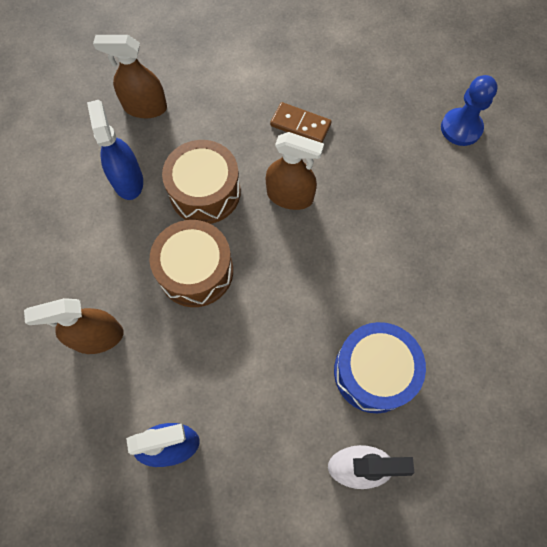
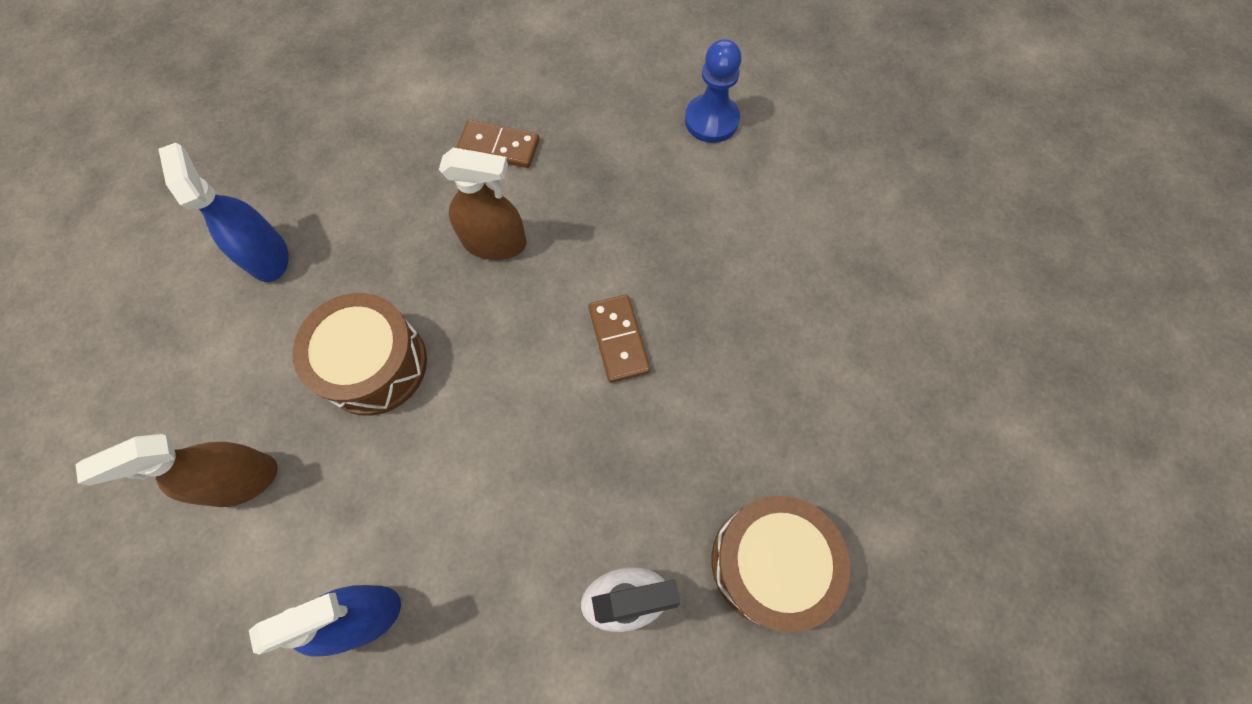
camera: 10 degrees left, 0 degrees up
brown spray bottle [93,35,167,118] -> none
brown drum [162,140,241,224] -> brown drum moved to [712,496,850,632]
blue drum [334,322,426,413] -> none
none -> brown domino [589,295,650,383]

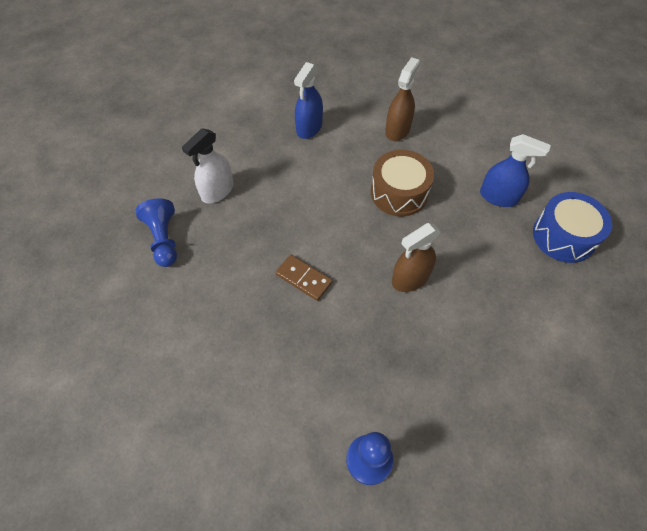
camera: 140 degrees right, 10 degrees down
brown domino [456,120,539,168] -> none
brown drum [712,496,850,632] -> blue pawn [135,198,177,267]
none -> blue drum [533,192,612,263]

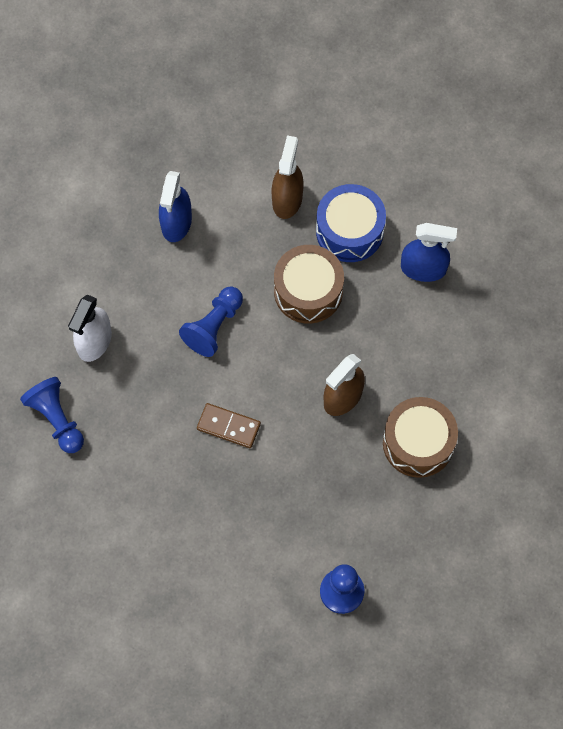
camera: 15 degrees left, 10 degrees up
blue drum [533,192,612,263] -> blue drum moved to [316,184,386,262]
none -> blue pawn [179,287,243,357]
none -> brown drum [383,397,458,478]

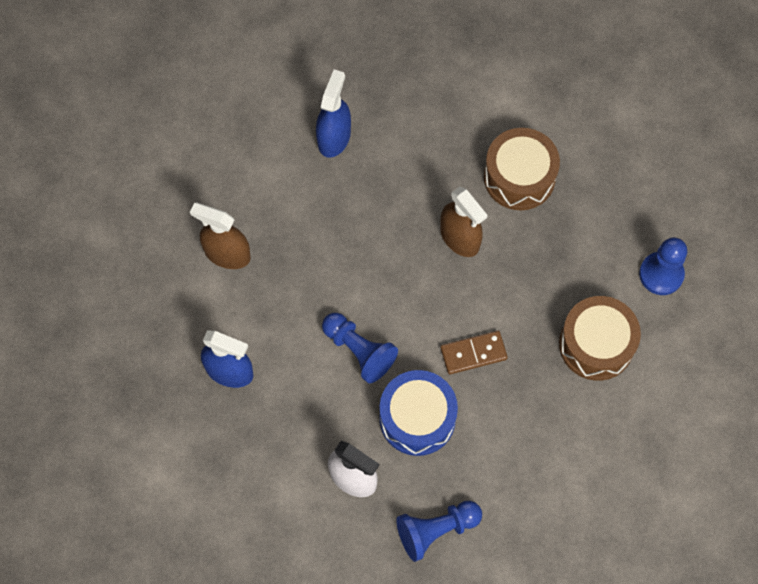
camera: 80 degrees left, 0 degrees up
brown domino [197,403,261,448] -> brown domino turned 45 degrees clockwise [440,331,508,374]
brown drum [274,245,344,323] -> brown drum moved to [559,296,641,381]
blue drum [316,184,386,262] -> blue drum moved to [380,370,458,456]

